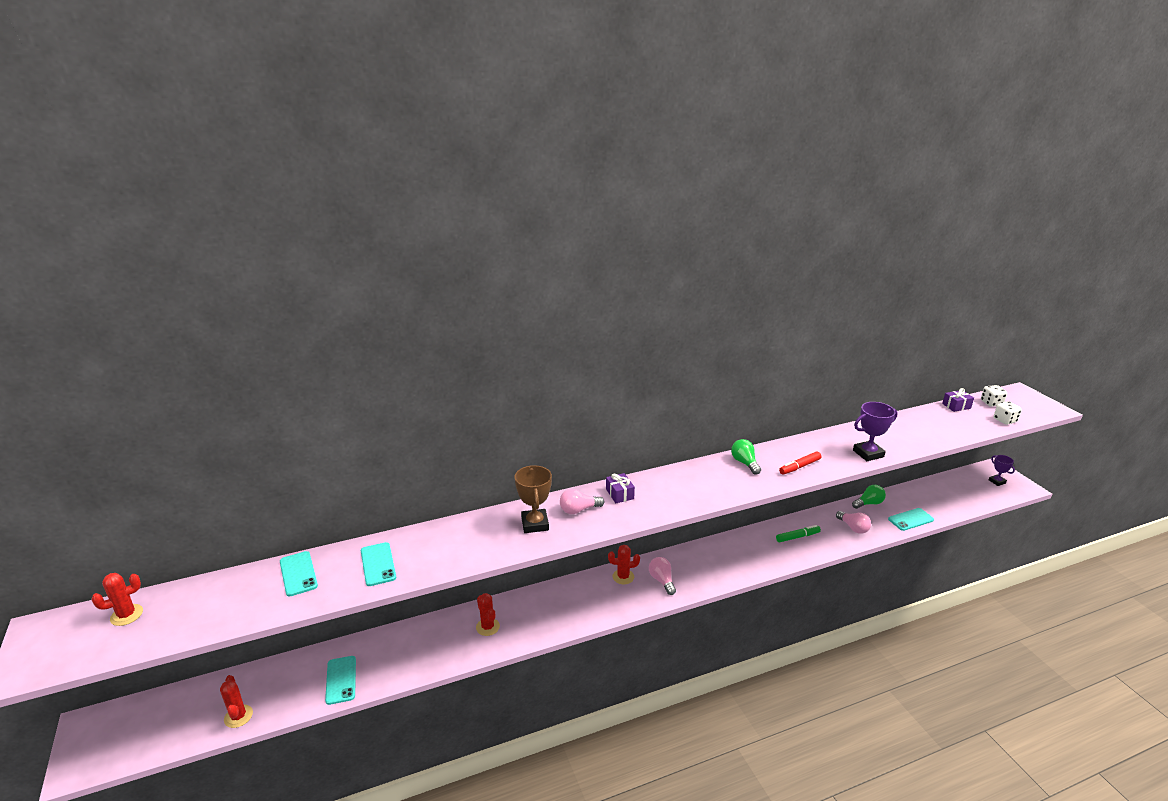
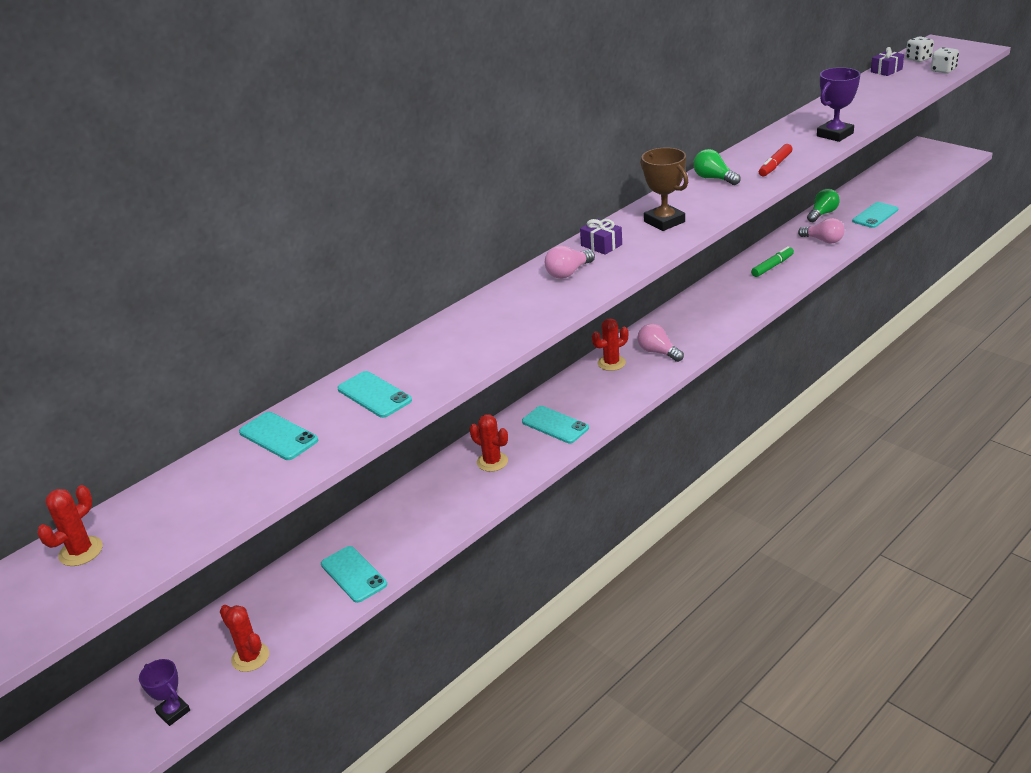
camera: 20 degrees left, 5 degrees up
brown trophy [515,465,552,533] -> brown trophy moved to [641,148,688,231]
purple trophy [989,455,1015,486] -> purple trophy moved to [139,659,190,726]
none -> turquoise phone [522,406,589,443]

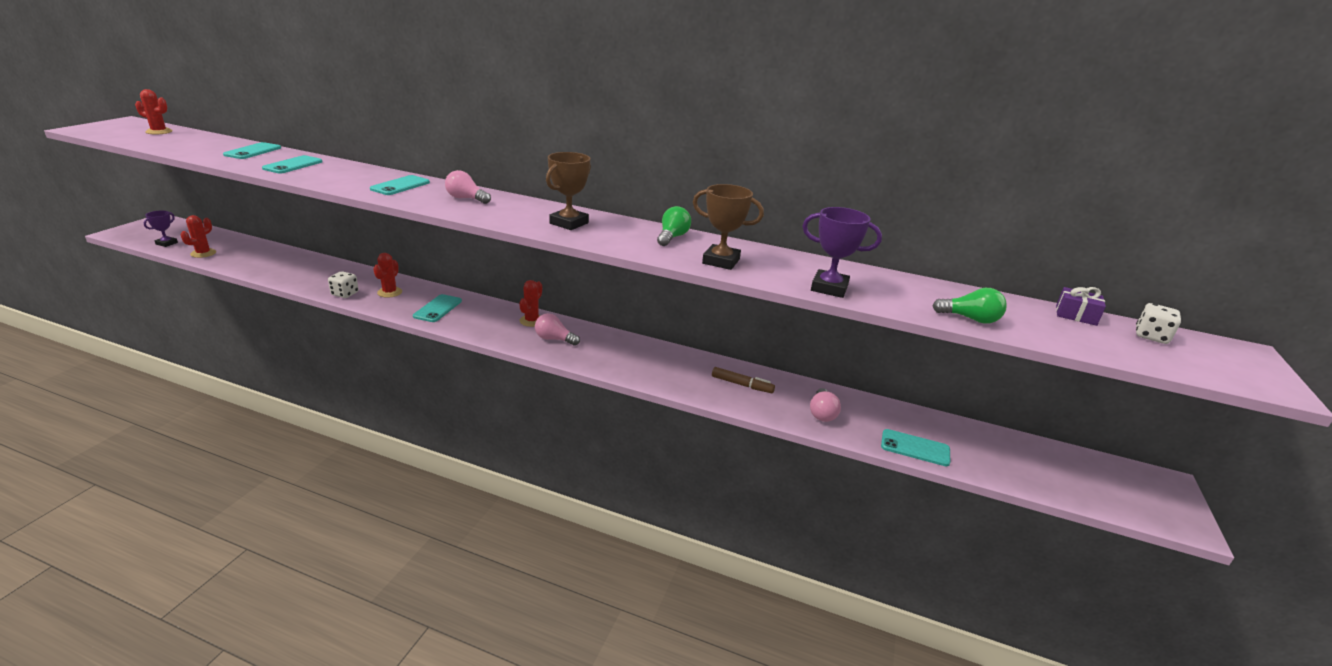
camera: 60 degrees right, 5 degrees down
turquoise phone [321,546,387,603] -> turquoise phone moved to [370,175,430,195]
purple gift [580,219,622,255] -> none
red cactus [592,318,628,371] -> red cactus turned 75 degrees clockwise [519,280,542,327]
pink light bulb [638,323,684,362] -> pink light bulb turned 90 degrees counterclockwise [535,313,580,346]
green marker [751,246,794,277] -> brown marker [712,367,775,393]
red marker [759,144,793,176] -> brown trophy [693,184,764,270]
green light bulb [807,189,840,222] -> green light bulb moved to [933,288,1007,324]
white dice [931,47,959,74] -> white dice moved to [328,271,359,298]

